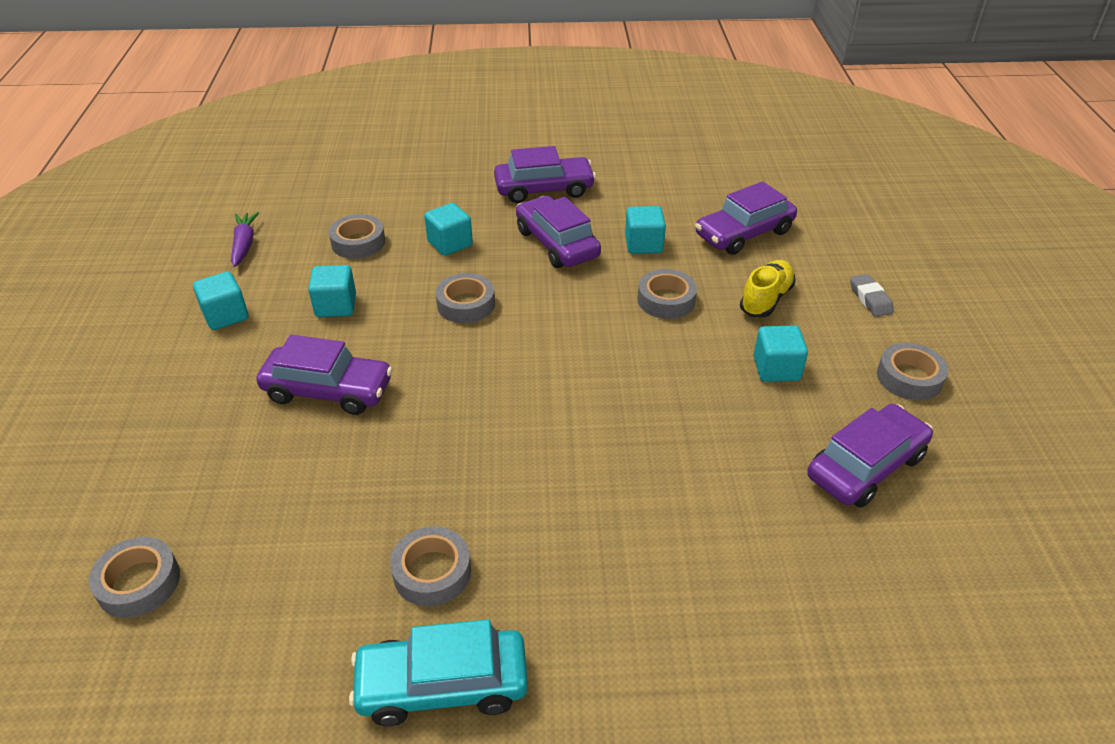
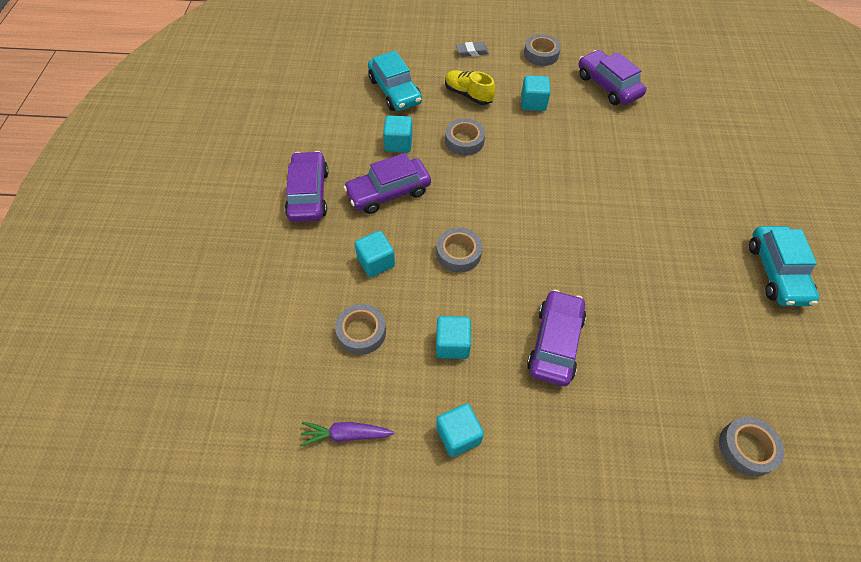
camera: 85 degrees left, 15 degrees up
grey tape [390,526,471,606] -> none
purple car [695,181,797,255] -> turquoise car [368,51,422,111]

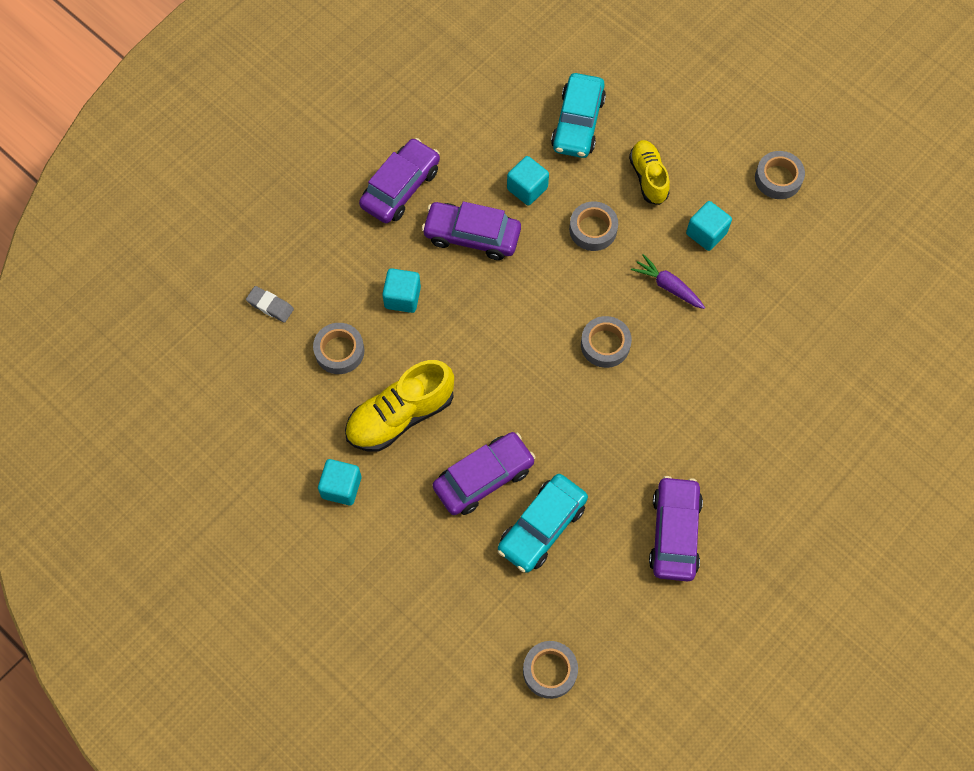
camera: 40 degrees right, 10 degrees up
purple carrot [300,422,395,447] -> purple carrot moved to [631,254,705,309]
grey tape [436,227,482,273] -> grey tape moved to [581,316,632,368]
turquoise cube [436,316,471,359] -> yellow shoe [345,360,454,451]
grey eraser [456,42,489,57] -> grey eraser moved to [246,286,294,323]
purple car [578,50,646,105] -> purple car moved to [649,476,703,582]
turquoise car [749,226,820,306] -> turquoise car moved to [498,474,588,573]

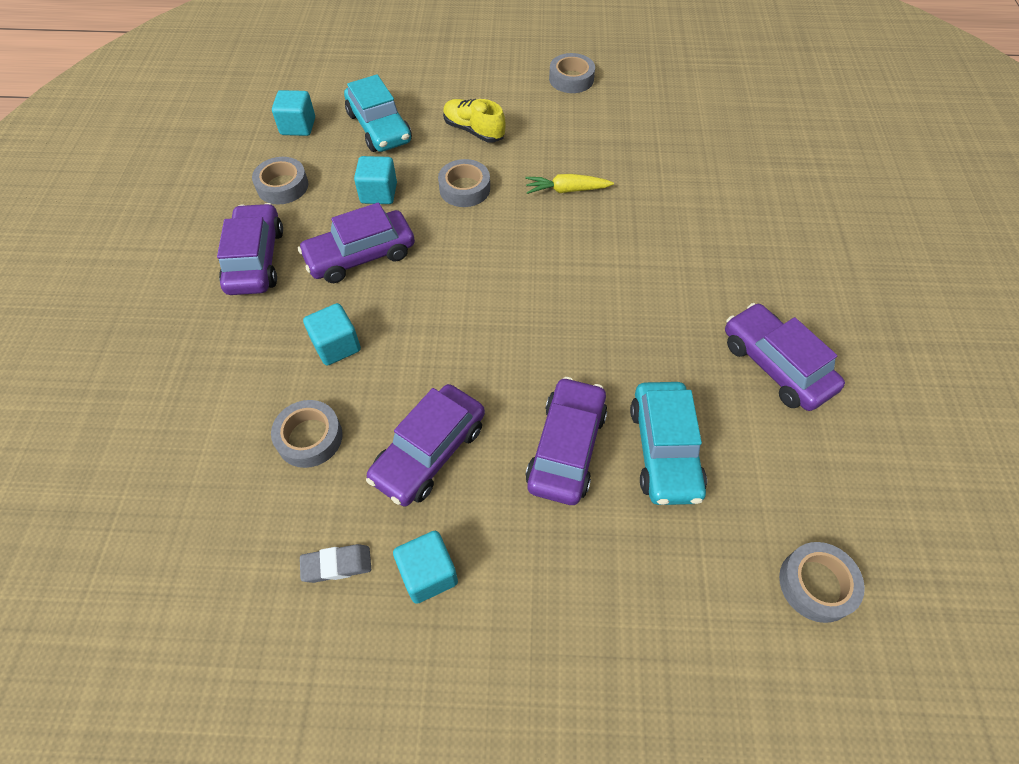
camera: 40 degrees left, 10 degrees down
grey eraser [246,286,294,323] -> grey eraser moved to [300,544,371,583]
yellow shoe [345,360,454,451] -> purple car [366,384,485,506]
grey tape [581,316,632,368] -> grey tape moved to [252,157,308,205]
purple carrot [631,254,705,309] -> yellow carrot [525,174,614,194]
turquoise cube [686,201,732,251] -> turquoise cube moved to [272,90,315,136]

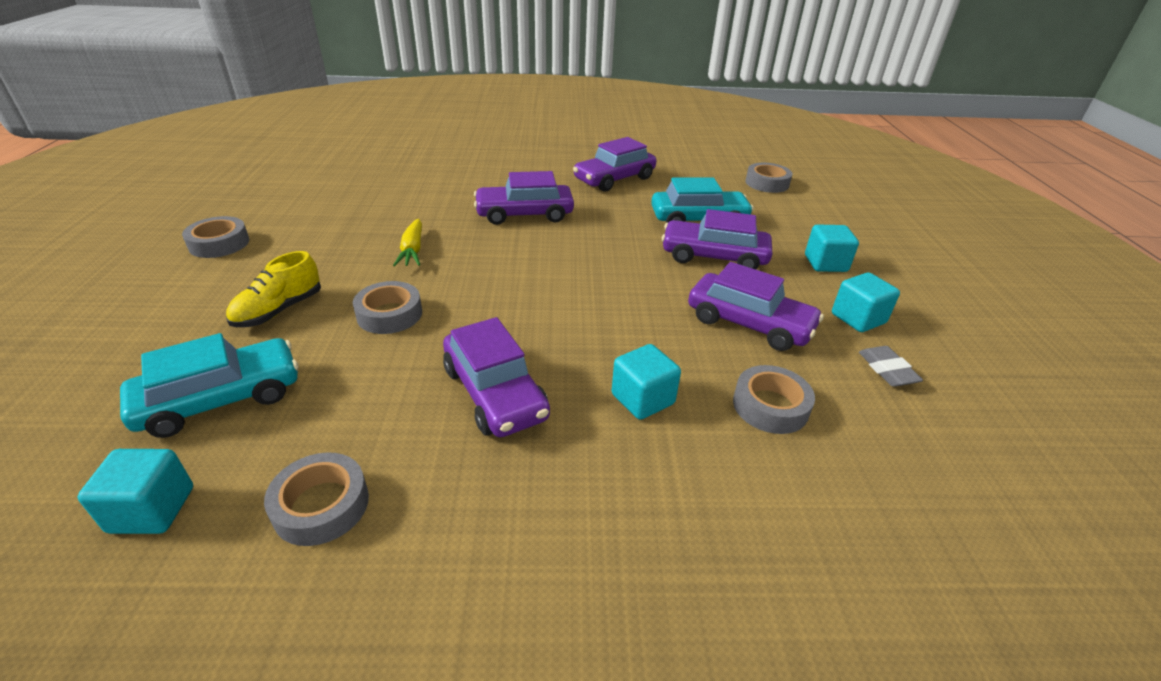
camera: 95 degrees left, 20 degrees down
purple car [217,203,283,295] -> purple car moved to [474,171,574,225]
turquoise cube [354,156,397,204] -> turquoise cube moved to [805,224,859,272]

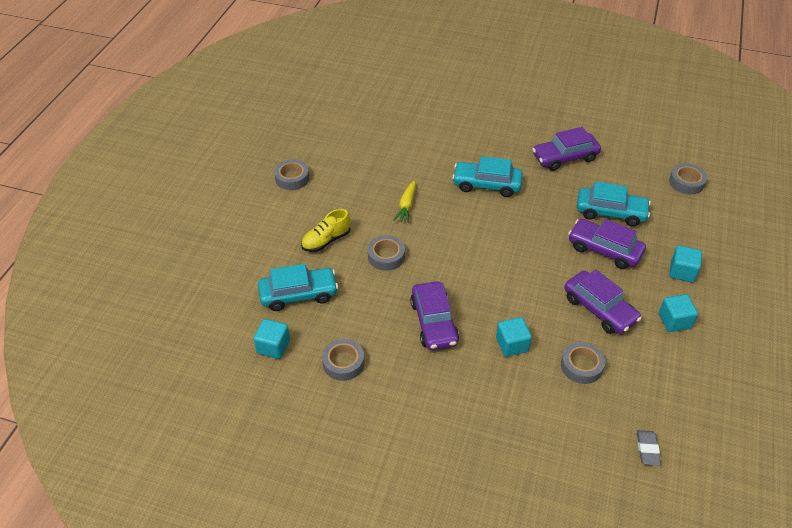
camera: 20 degrees right, 10 degrees up
purple car [474,171,574,225] -> turquoise car [452,156,523,197]
grey eraser [859,346,923,387] -> grey eraser moved to [637,430,661,465]

